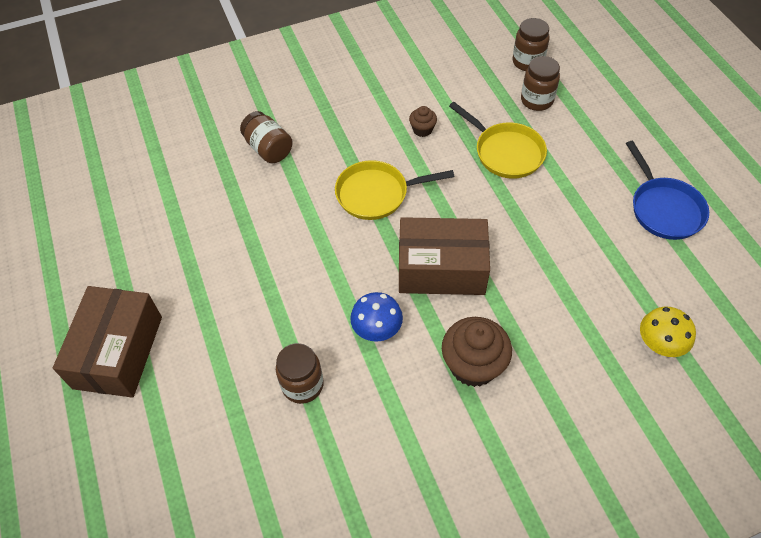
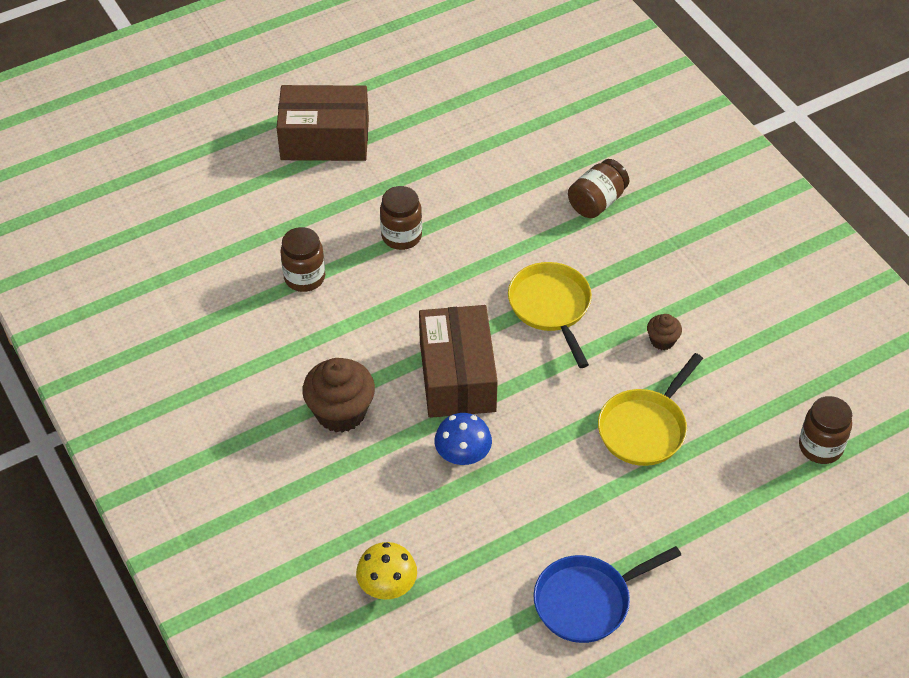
camera: 80 degrees right, 5 degrees down
blue mushroom [350,292,403,342] -> blue mushroom moved to [434,413,492,465]
brown jar [521,56,560,111] -> brown jar moved to [380,186,422,250]

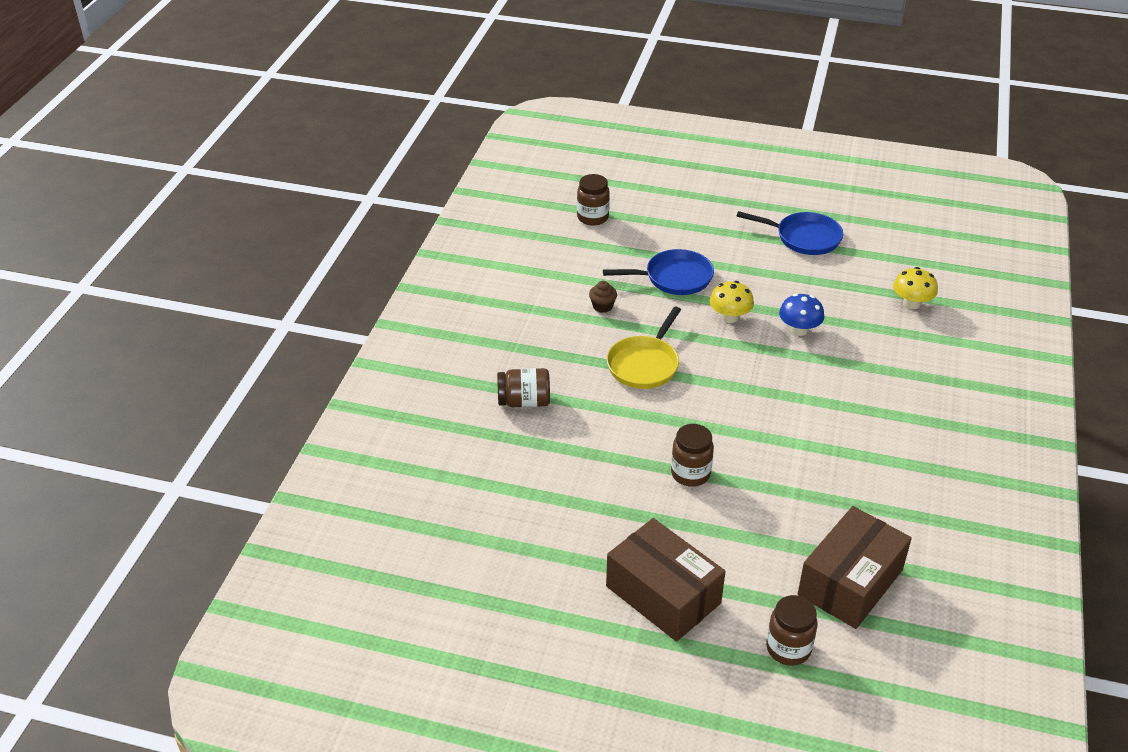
camera: 135 degrees left, 10 degrees down
brown jar [280,227,325,292] -> brown jar moved to [766,595,817,666]
brown cupcake [302,358,375,433] -> none
brown box [419,305,498,418] -> brown box moved to [798,506,912,629]
yellow pan [598,353,703,466] -> blue pan [603,249,714,295]
none -> yellow mushroom [709,281,754,323]

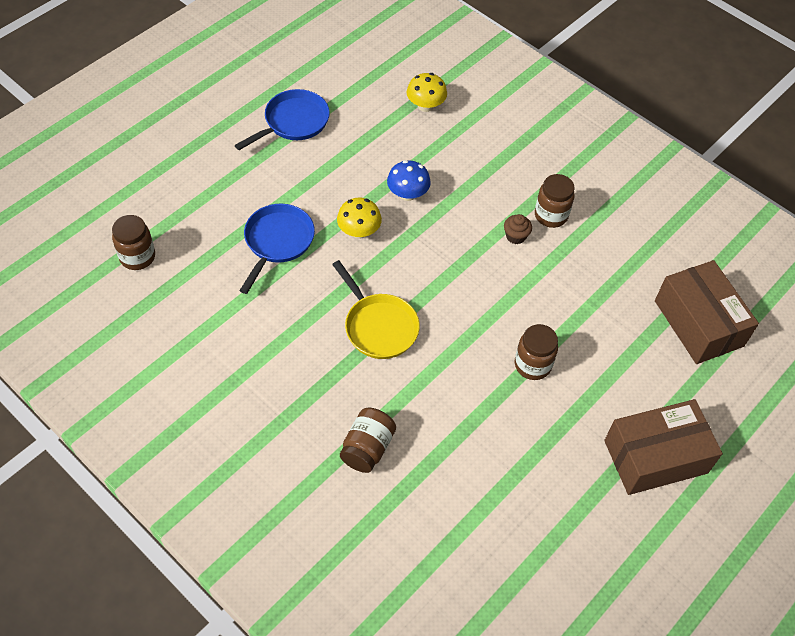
camera: 65 degrees left, 15 degrees up
brown cupcake [589,281,617,313] -> brown cupcake moved to [504,214,532,244]
brown jar [766,595,817,666] -> brown jar moved to [535,174,575,228]

